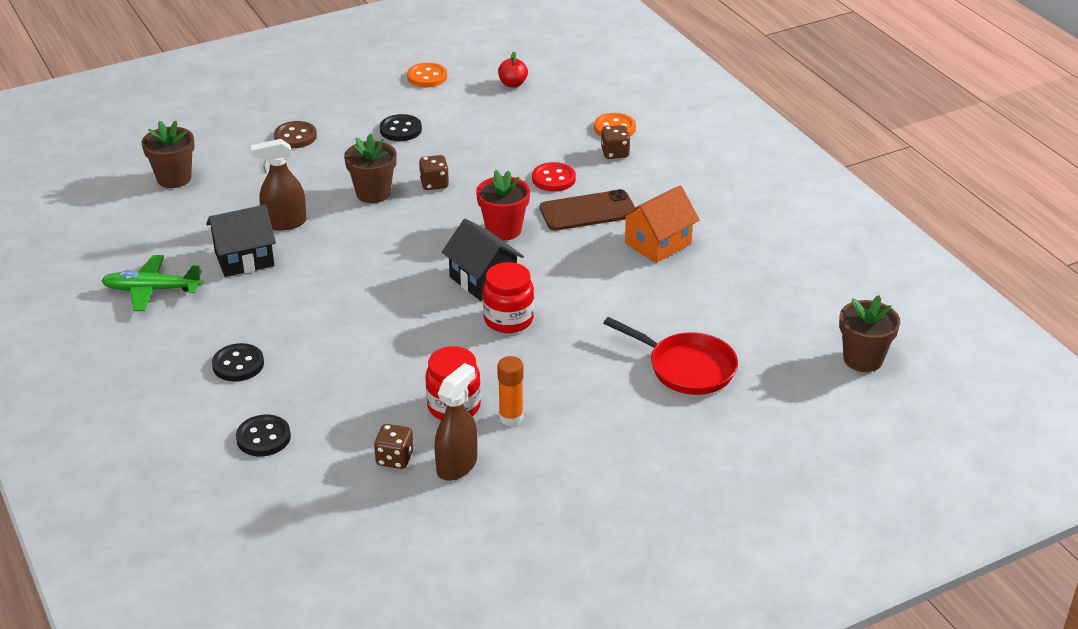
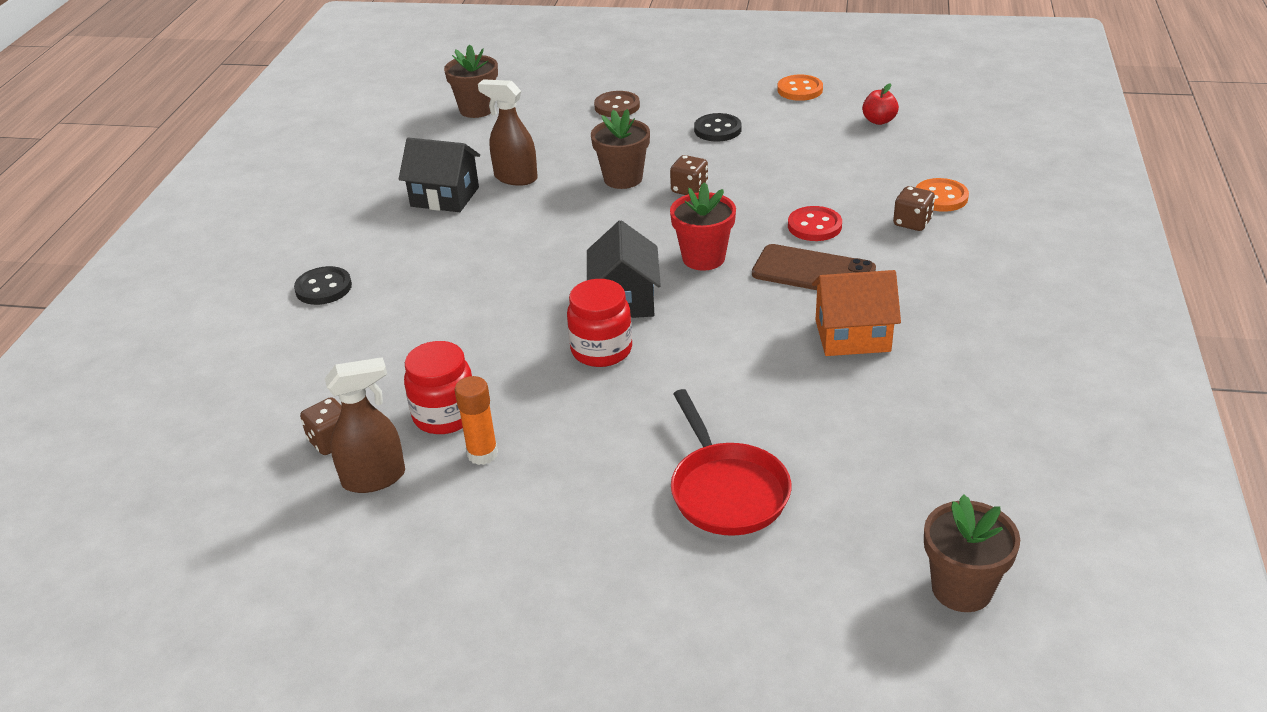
camera: 40 degrees right, 0 degrees up
green plane [101,255,203,311] -> none
black button [236,415,291,456] -> none

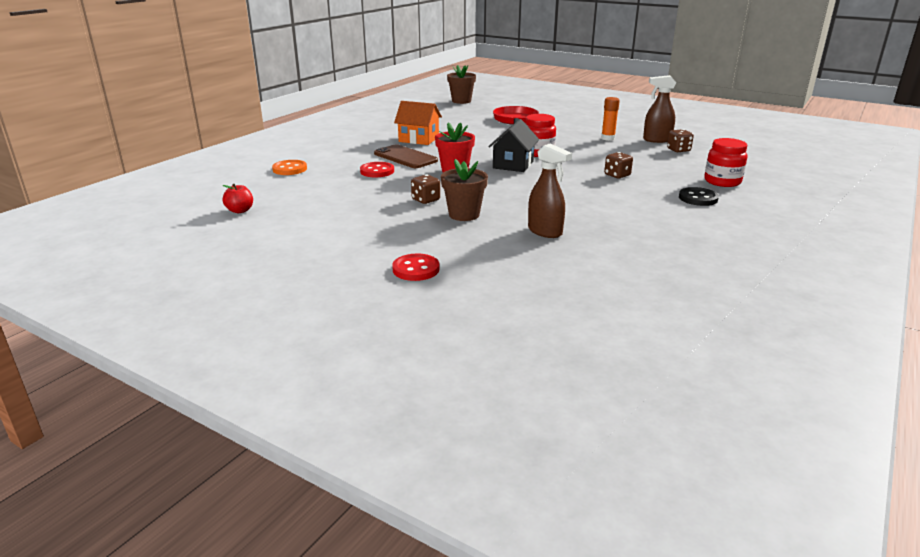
camera: 160 degrees left, 10 degrees down
black house [399,137,480,212] -> none
red jar [404,341,472,434] -> red jar moved to [704,138,747,187]
brown flower pot [444,44,498,118] -> none
brown button [594,91,640,117] -> red button [392,253,439,281]
black button [694,113,741,142] -> none
orange button [777,75,823,101] -> none
brown dice [893,186,935,231] -> brown dice moved to [604,152,633,179]

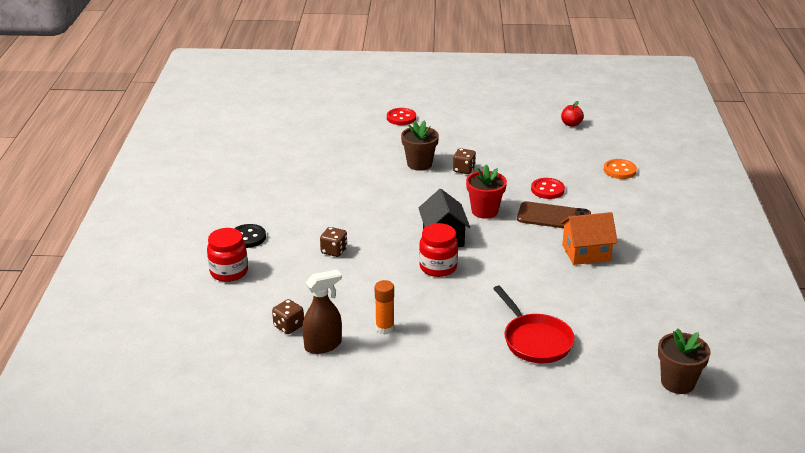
camera: 150 degrees right, 5 degrees up
brown spray bottle [528,144,572,238] -> none

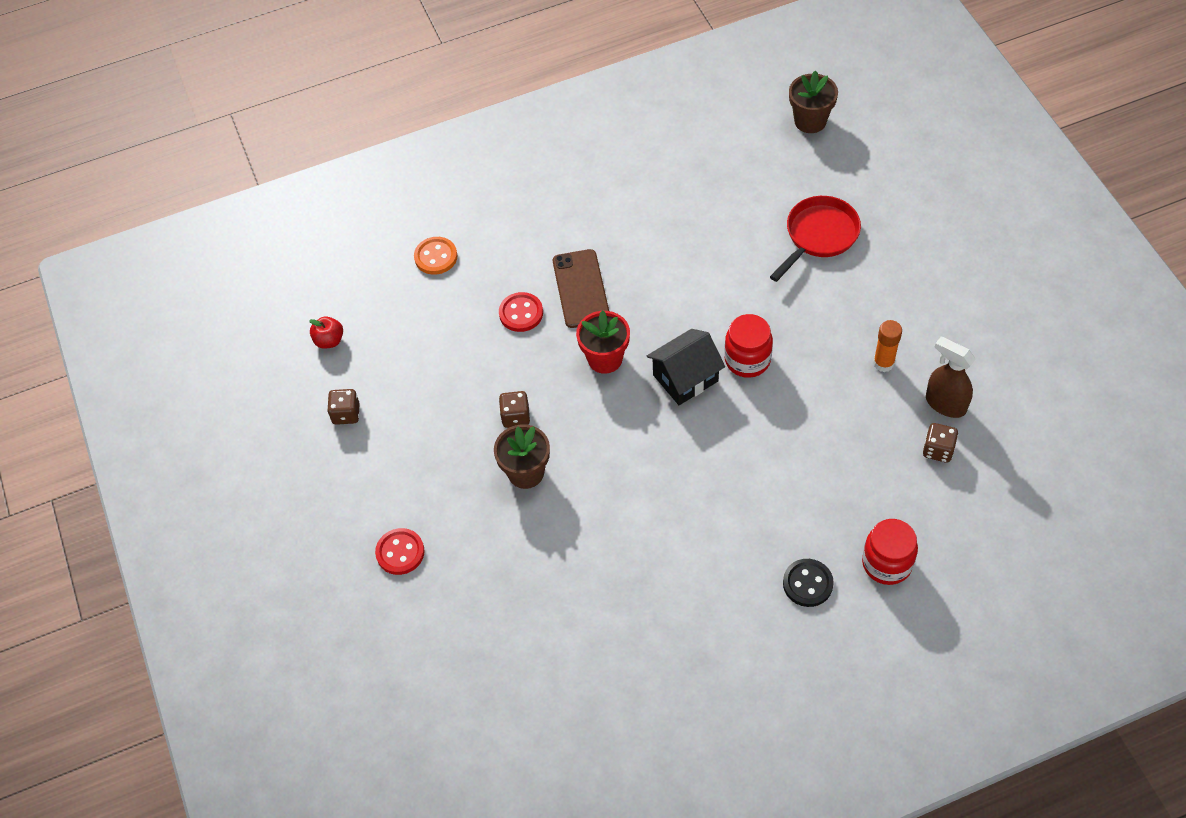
camera: 110 degrees left, 25 degrees up
brown dice [320,227,347,257] -> brown dice moved to [327,389,360,425]
orange house [560,212,618,265] -> none

